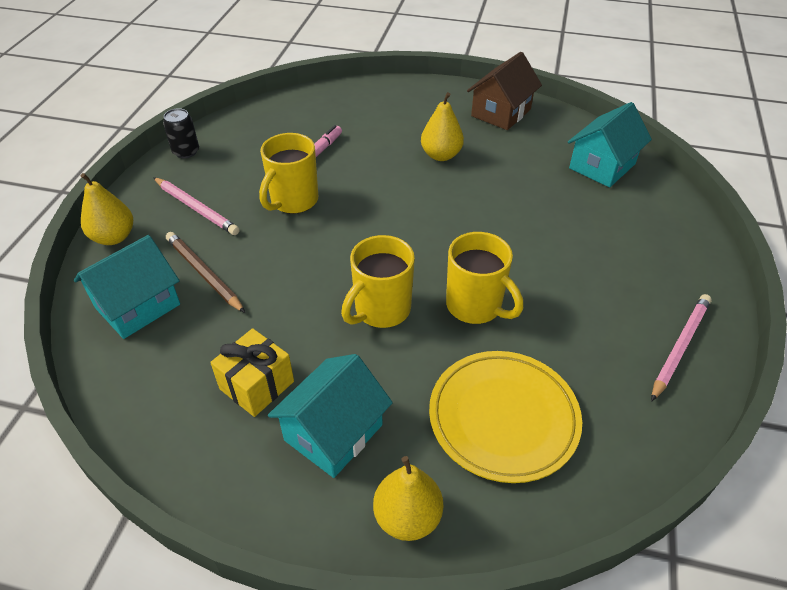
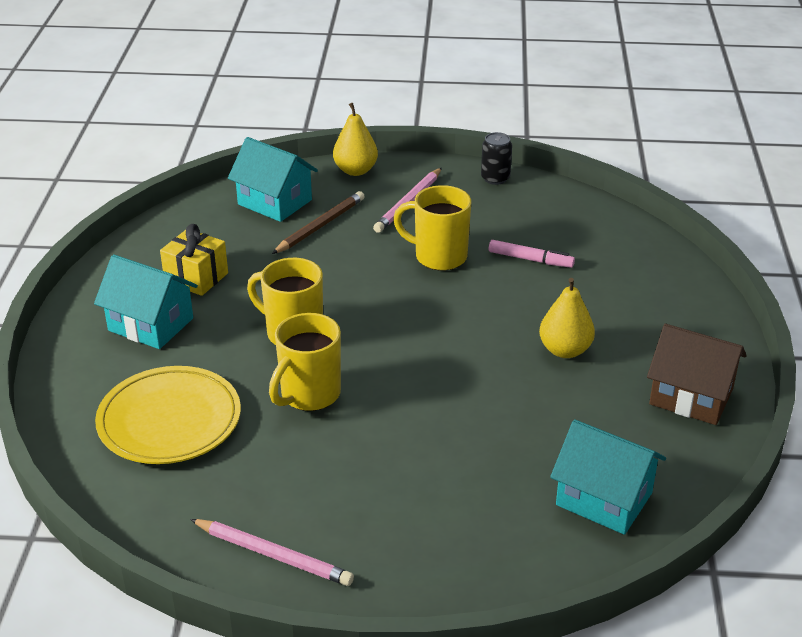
camera: 80 degrees right, 10 degrees down
yellow pear [373,456,443,541] -> none

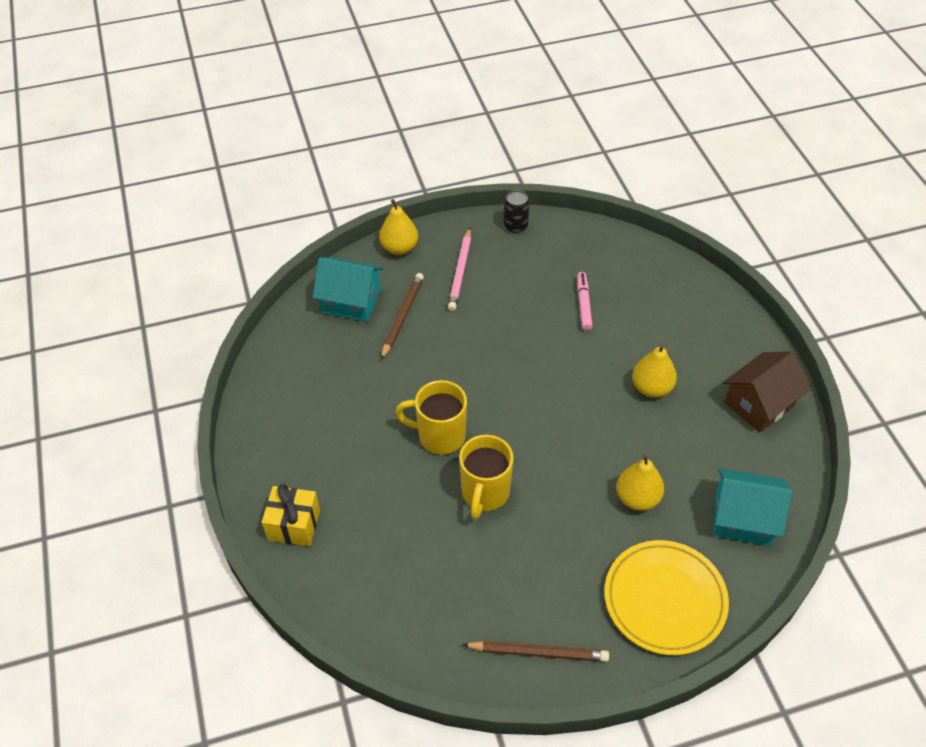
camera: 20 degrees left, 15 degrees up
turquoise house [94,255,198,349] -> none
yellow plate [95,366,241,464] -> yellow plate moved to [604,540,729,655]
yellow gift [160,224,228,296] -> yellow gift moved to [262,484,320,546]
pink pencil [190,519,354,586] -> brown pencil [462,641,609,662]
yellow mug [393,185,471,271] -> none
pink marker [489,240,575,268] -> pink marker turned 90 degrees counterclockwise [577,272,593,331]
brown house [647,324,747,425] -> brown house turned 45 degrees counterclockwise [723,352,810,432]
none -> yellow pear [616,454,664,511]

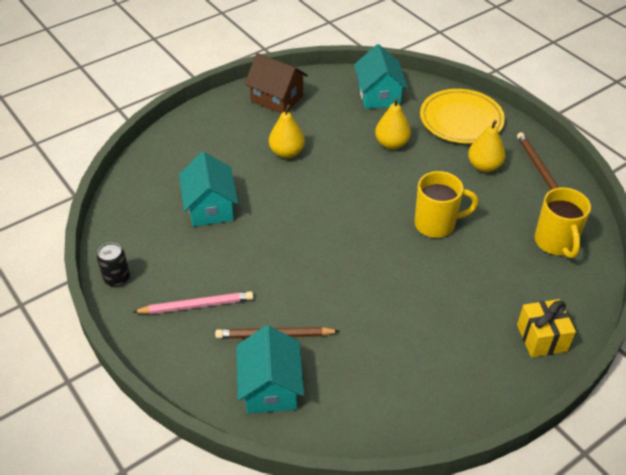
camera: 110 degrees left, 5 degrees down
yellow pear [379,199,418,255] -> yellow pear moved to [468,120,506,172]
yellow mug [395,380,467,455] -> yellow mug moved to [535,187,591,258]
pink marker [577,272,593,331] -> turquoise house [179,152,238,227]

